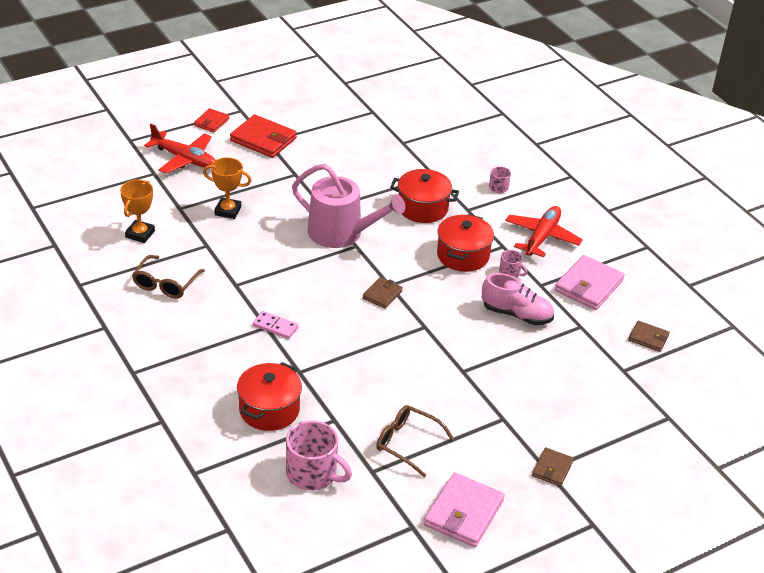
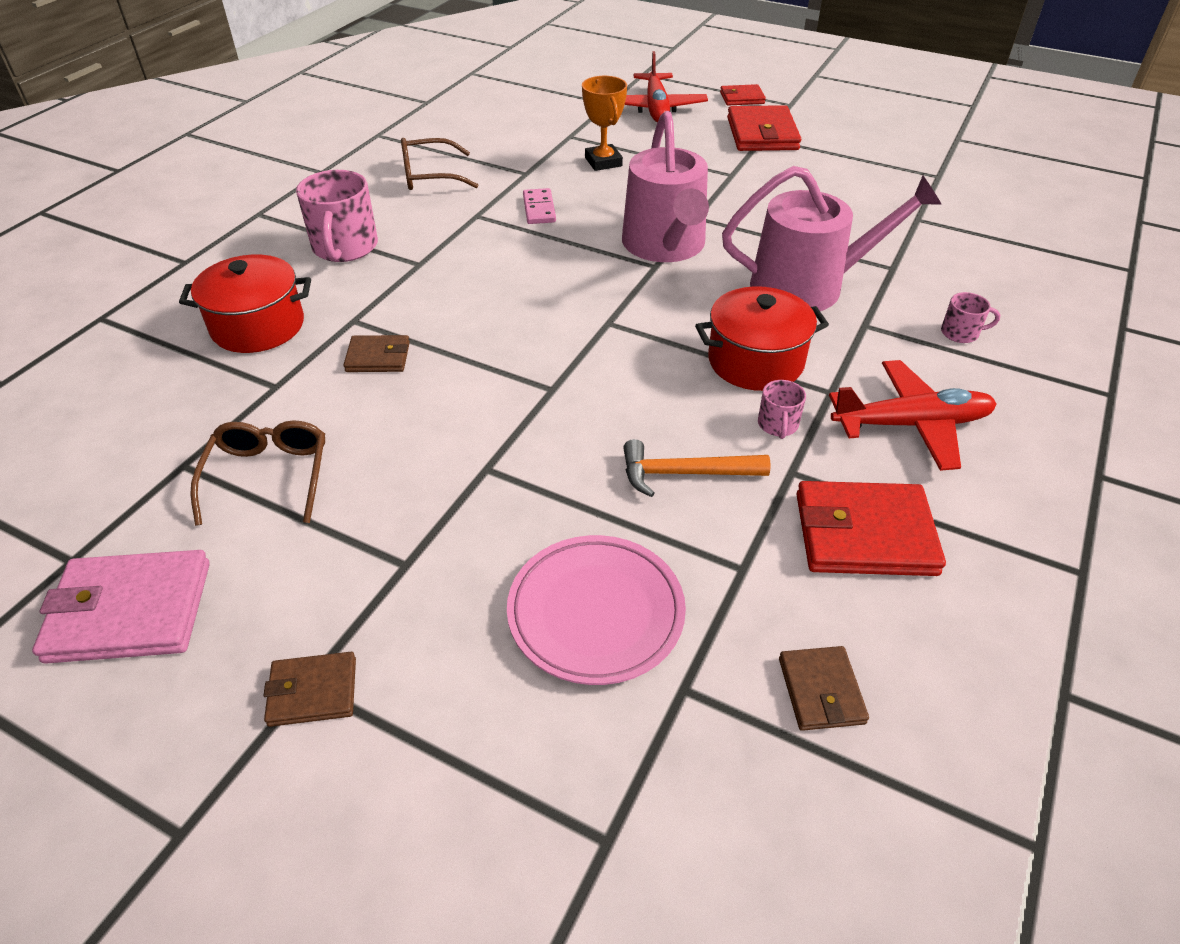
camera: 60 degrees right, 5 degrees up
orange trophy [120,180,155,243] -> none
pink domino [253,311,298,339] -> pink domino moved to [523,188,556,224]
pink mug [286,420,352,490] -> pink mug moved to [296,170,378,262]
brown wallet [363,277,403,309] -> brown wallet moved to [344,335,410,372]
red pot [390,169,459,223] -> pink watering can [722,166,941,311]
pink shoe [482,273,554,325] -> orange hammer [623,439,771,497]
pink wallet [555,255,625,310] -> red wallet [796,481,946,576]
none -> pink plate [507,535,686,685]

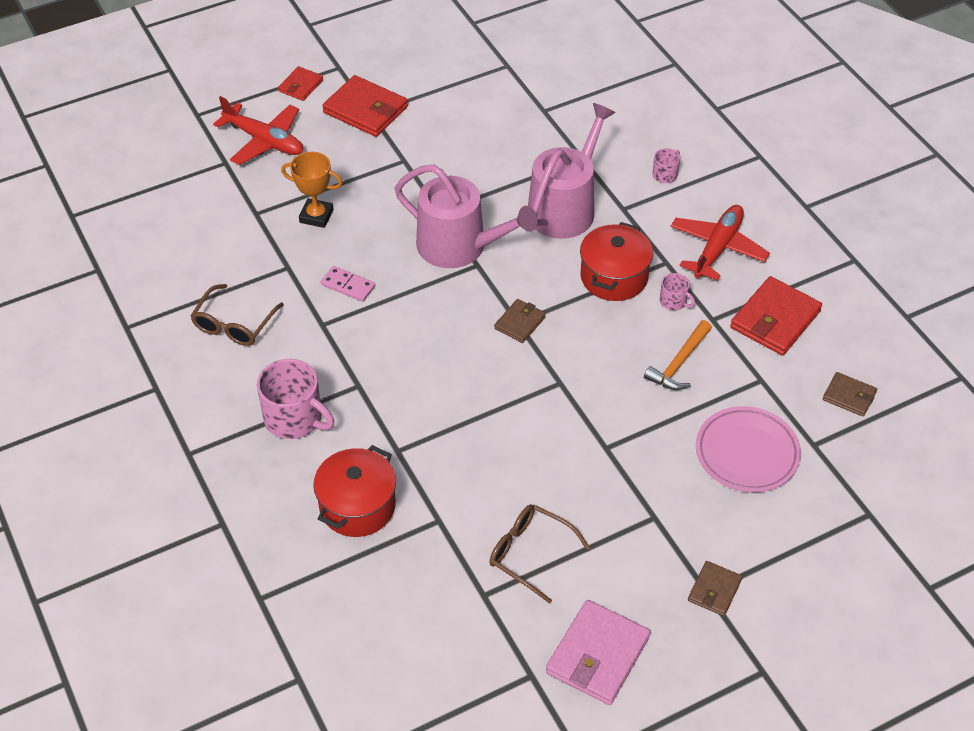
camera: 55 degrees left, 5 degrees up
brown wallet [344,335,410,372] -> brown wallet moved to [494,299,546,343]

